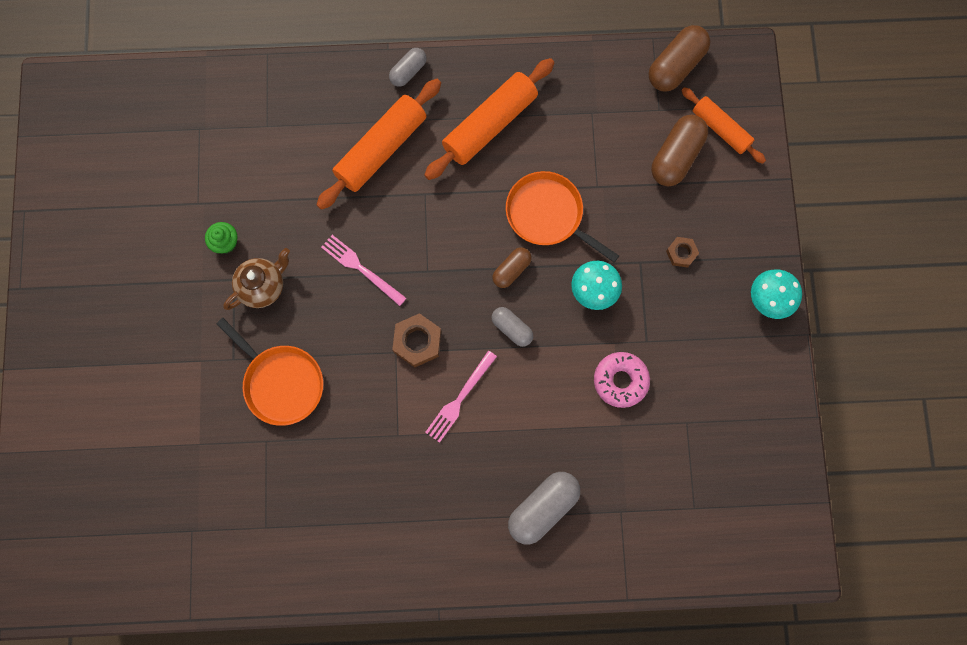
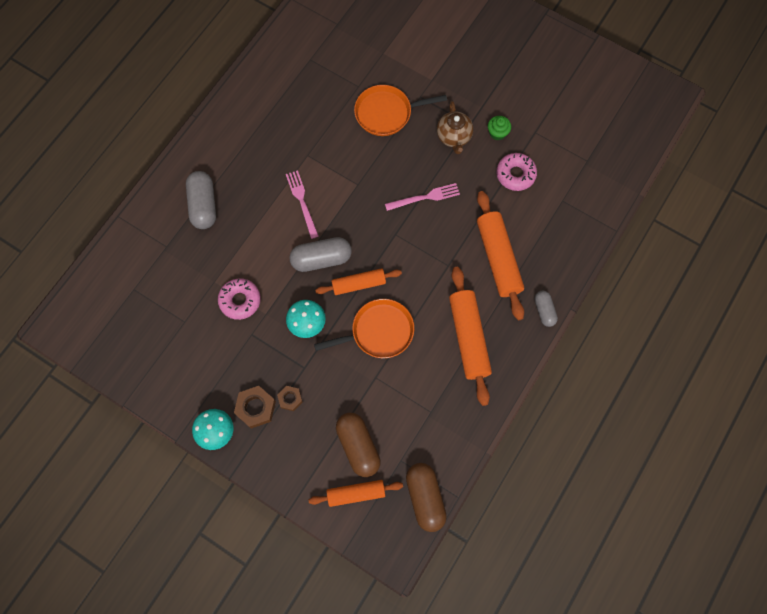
camera: 125 degrees right, 5 degrees down
brown nut [392,313,441,367] -> brown nut moved to [234,386,276,429]
brown capsule [492,247,532,288] -> orange rolling pin [315,268,402,295]
grey capsule [492,307,533,347] -> grey capsule [289,237,352,272], size x1.68
none -> pink donut [496,153,537,191]

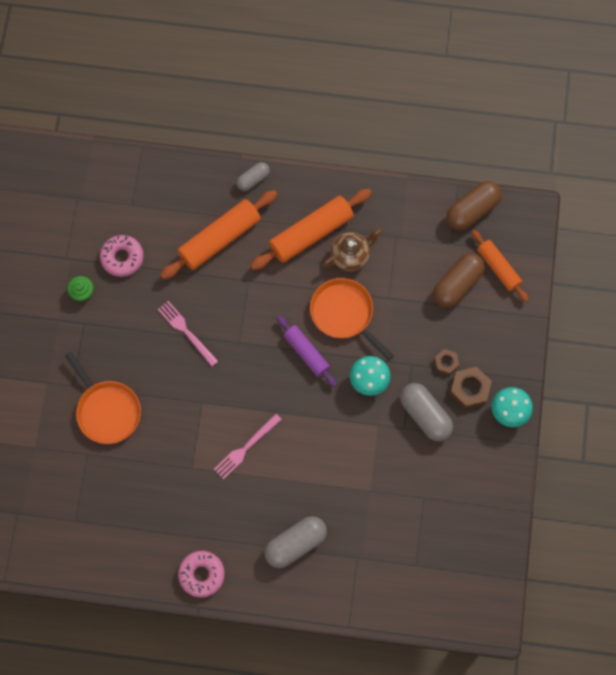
camera: 115 degrees left, 0 degrees up
pink donut [218,278,261,320] -> pink donut moved to [178,551,225,597]
grey capsule [289,237,352,272] -> grey capsule moved to [400,383,453,441]
orange rolling pin [315,268,402,295] -> purple rolling pin [277,316,337,387]
brown teapot [437,101,473,154] -> brown teapot moved to [322,228,382,271]

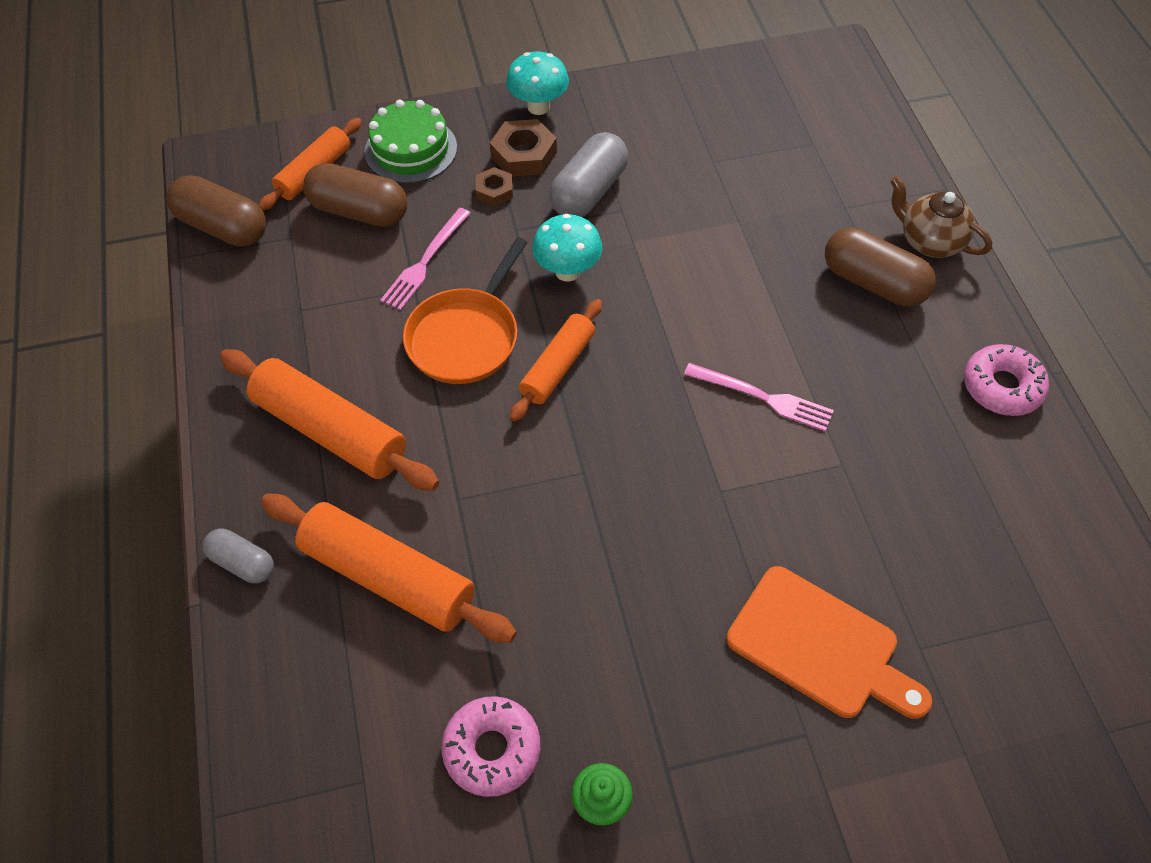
camera: 110 degrees left, 15 degrees down
orange pan [65,352,141,444] -> orange cutting board [727,566,932,719]
pink fork [158,301,218,366] -> pink fork moved to [380,208,470,310]
grey capsule [264,516,327,568] -> brown capsule [825,228,936,307]
purple rolling pin [277,316,337,387] -> orange rolling pin [510,299,602,422]
brown teapot [322,228,382,271] -> brown teapot moved to [890,176,992,258]
none -> green cake [364,100,457,183]

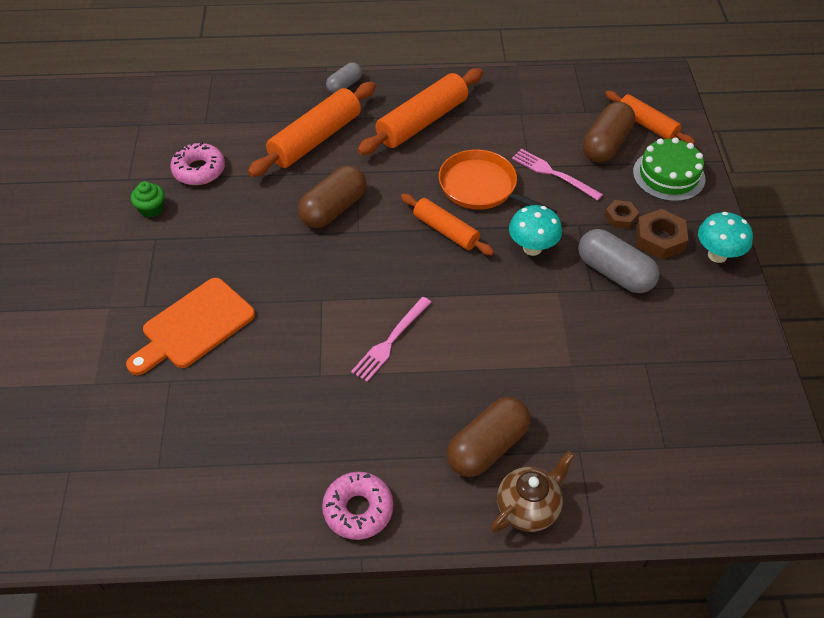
camera: 100 degrees right, 5 degrees down
brown capsule [167,175,266,247] -> brown capsule moved to [298,165,367,228]

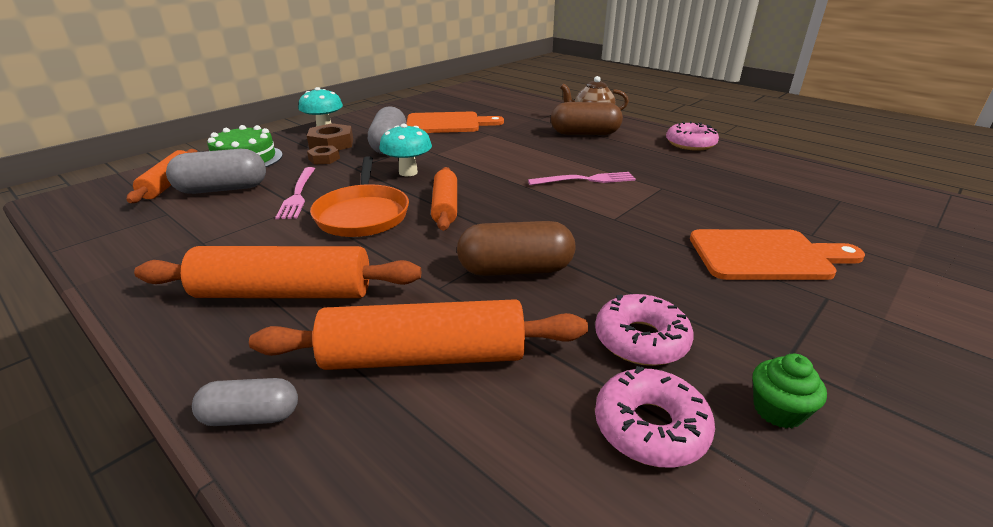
camera: 135 degrees left, 20 degrees down
brown capsule [583,102,635,163] -> grey capsule [166,149,266,194]
none -> orange cutting board [407,112,504,133]
none -> pink donut [595,294,693,366]

